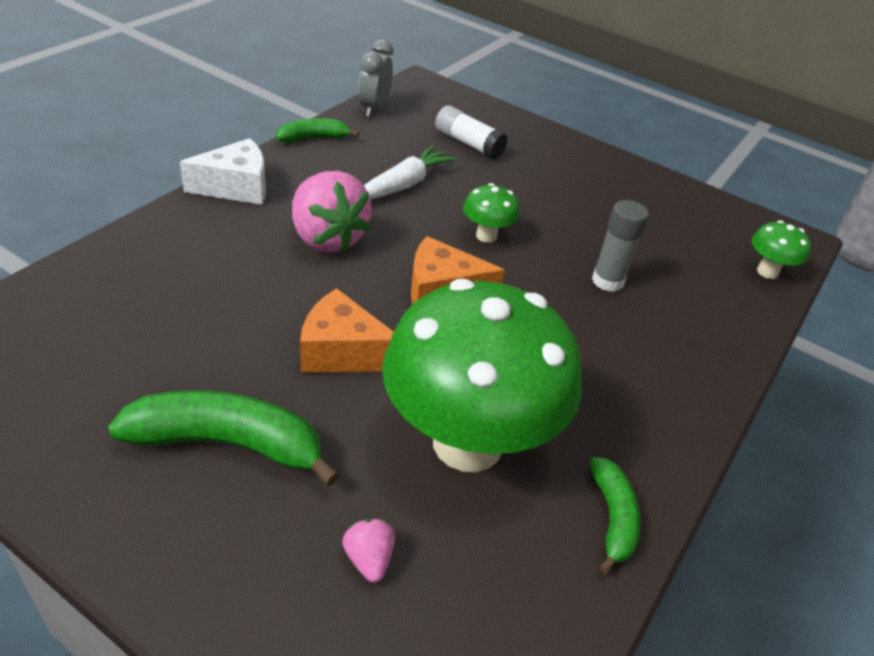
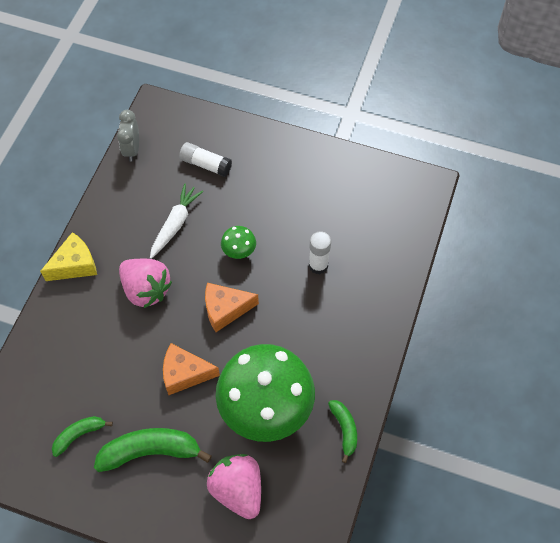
camera: 10 degrees left, 20 degrees up
white cheese [180,138,266,205] -> yellow cheese [40,232,97,281]
green banana [276,118,359,142] -> green banana moved to [52,416,113,457]
pink strawberry [342,519,395,583] -> pink strawberry [207,454,261,519], size x2.26
grey glue stick [592,200,649,292] -> white glue stick [309,231,331,274]
green mushroom [752,220,811,279] -> none

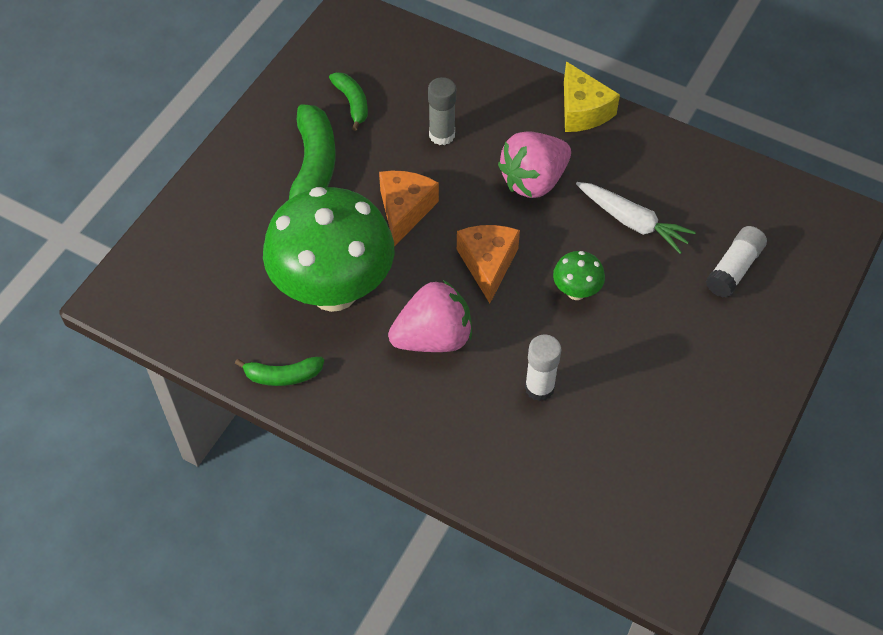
camera: 100 degrees right, 5 degrees down
grey clock [117,110,139,162] -> none
pink strawberry [207,454,261,519] -> pink strawberry moved to [388,280,472,352]
none -> grey glue stick [428,77,456,145]

